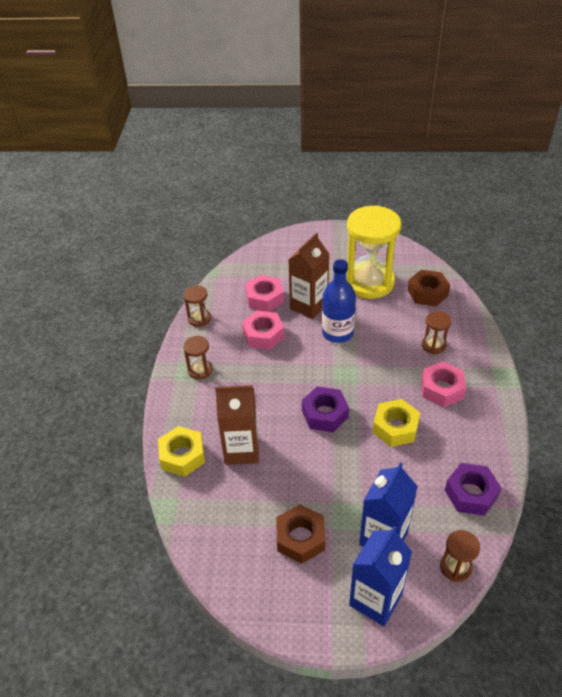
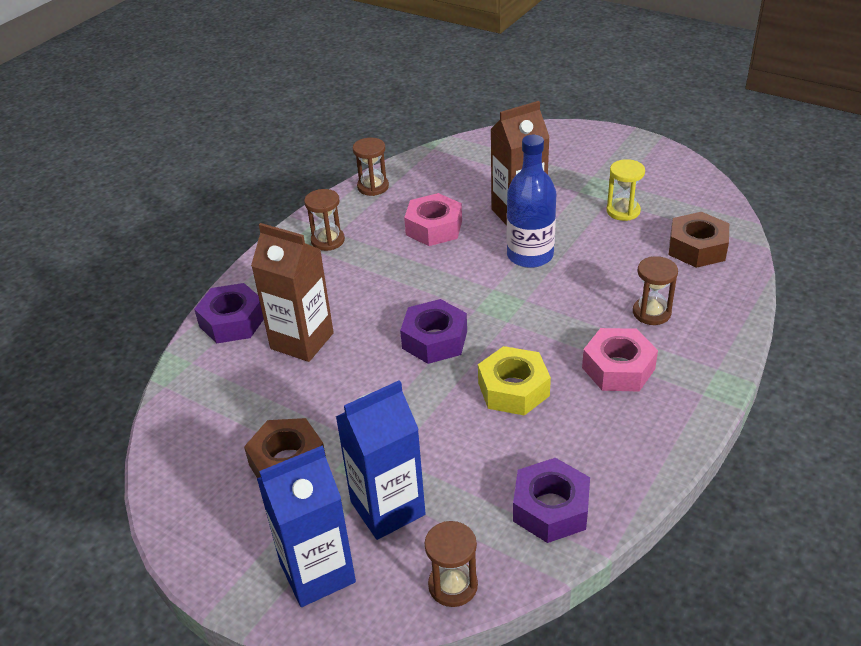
camera: 30 degrees right, 5 degrees down
yellow nut [158,426,205,477] -> purple nut [194,283,264,343]
pink nut [245,275,284,312] -> none
yellow hourglass [346,205,401,299] -> yellow hourglass [606,159,645,221], size x0.44

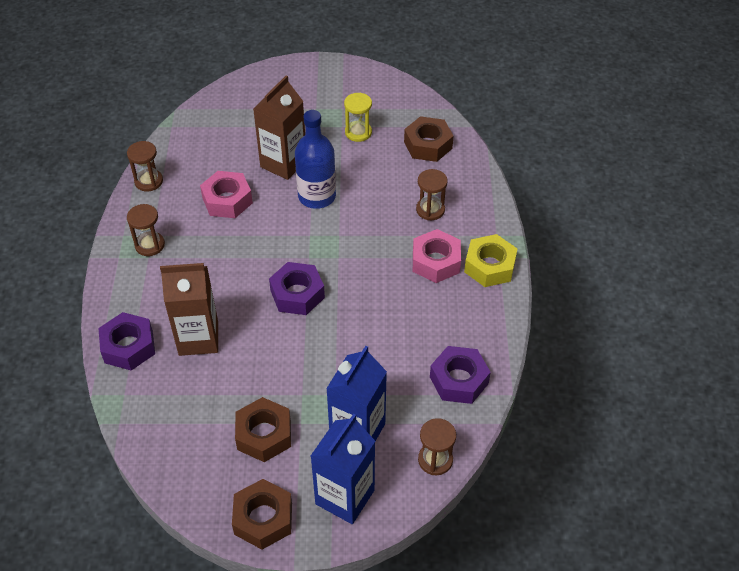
camera: 35 degrees left, 10 degrees up
yellow nut [478,346,551,416] -> yellow nut moved to [464,234,517,287]
none -> brown nut [232,479,292,550]

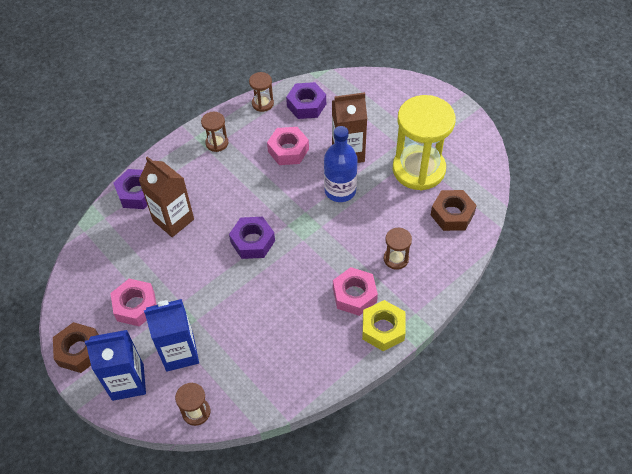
camera: 50 degrees right, 5 degrees up
brown nut [235,397,291,462] -> pink nut [110,279,157,326]
yellow hourglass [344,93,372,142] -> yellow hourglass [393,95,456,190], size x2.25
purple nut [430,346,491,404] -> purple nut moved to [286,82,326,119]

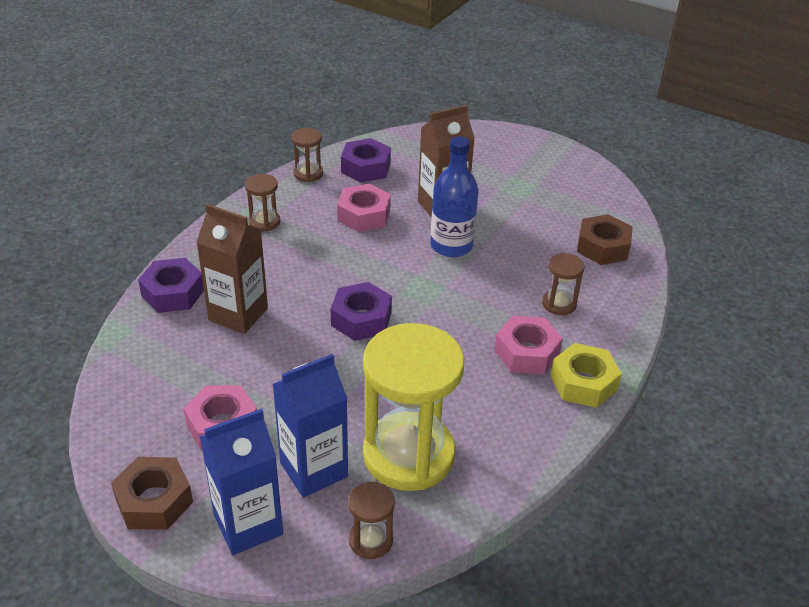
camera: 20 degrees left, 15 degrees down
yellow hourglass [393,95,456,190] -> yellow hourglass moved to [363,323,464,491]

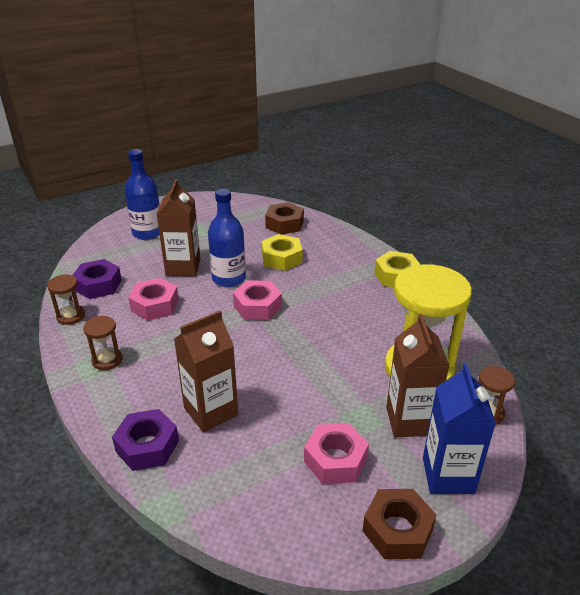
camera: 60 degrees left, 5 degrees down
blue carton [273,354,348,498] -> brown carton [386,314,449,437]
purple nut [331,282,392,341] -> none
pink nut [494,316,563,374] -> pink nut moved to [233,280,282,320]
brown hourglass [542,253,584,315] -> none
none -> blue bottle [125,149,160,240]
none -> yellow nut [262,234,302,271]

